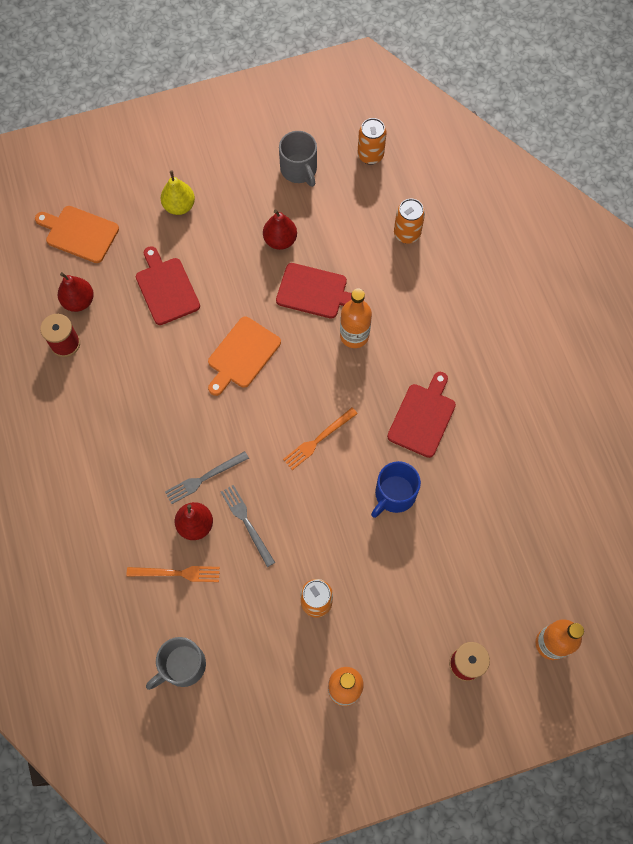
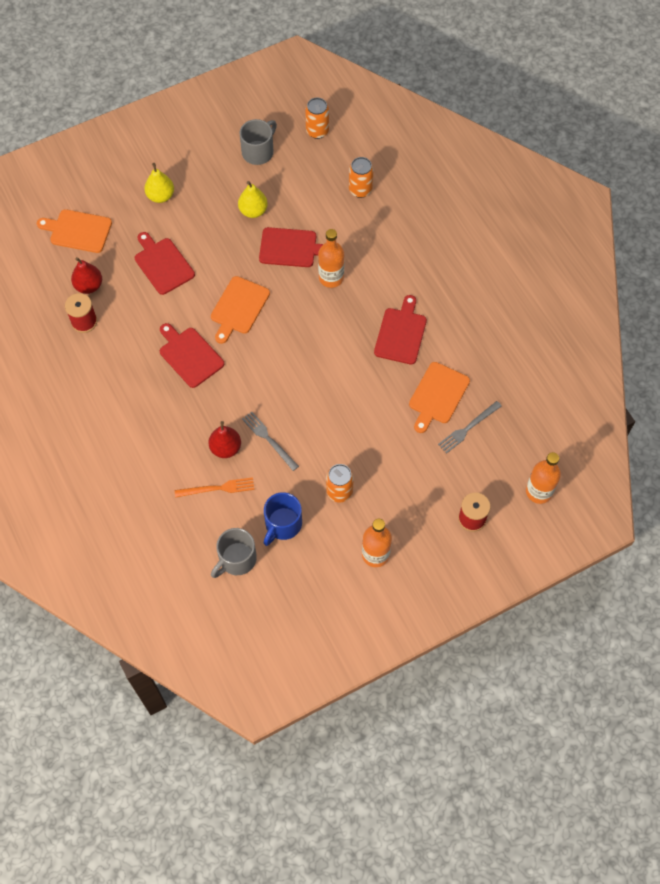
camera: 10 degrees left, 5 degrees down
grey fork [165,451,249,504] -> grey fork moved to [438,401,502,453]
red pear [263,209,297,250] -> yellow pear [238,181,268,218]
grey mug [279,131,317,187] -> grey mug turned 105 degrees counterclockwise [240,119,277,165]
orange fork [283,408,358,470] -> none
blue mug [371,461,421,518] -> blue mug moved to [264,492,302,546]
none -> red cutting board [160,323,224,388]
none -> orange cutting board [409,362,470,433]

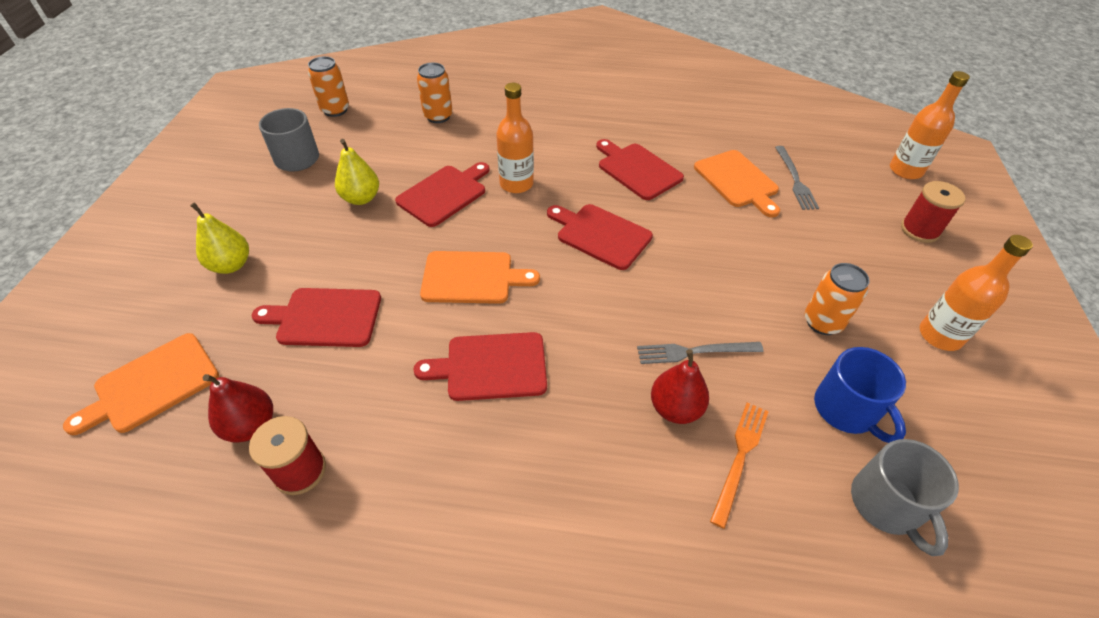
camera: 55 degrees left, 15 degrees down
orange cutting board [211,276,270,344] -> orange cutting board turned 60 degrees counterclockwise [420,251,540,304]
none -> red cutting board [547,204,653,270]

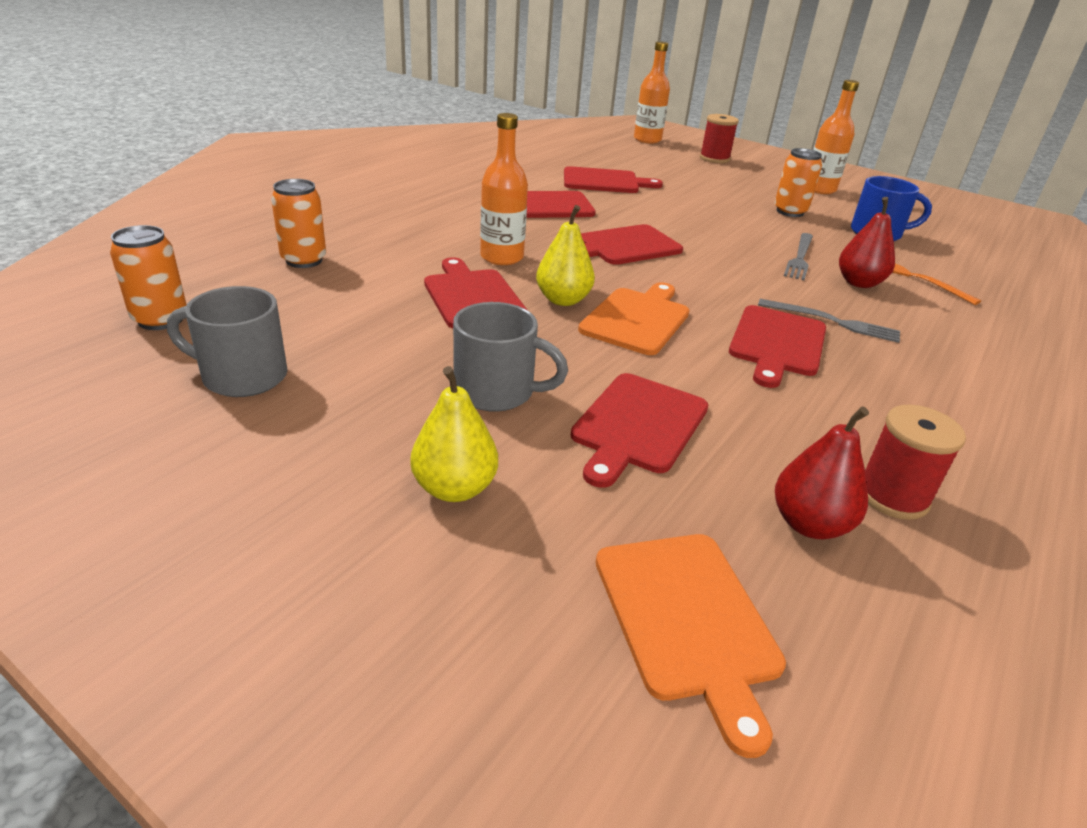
camera: 65 degrees left, 15 degrees down
yellow pear [335,139,379,205] -> yellow pear moved to [536,205,595,306]
orange cutting board [694,150,780,218] -> red cutting board [564,166,663,193]
grey fork [775,146,819,210] -> grey fork moved to [758,299,900,343]
grey mug [851,439,959,556] -> grey mug moved to [453,302,568,412]

